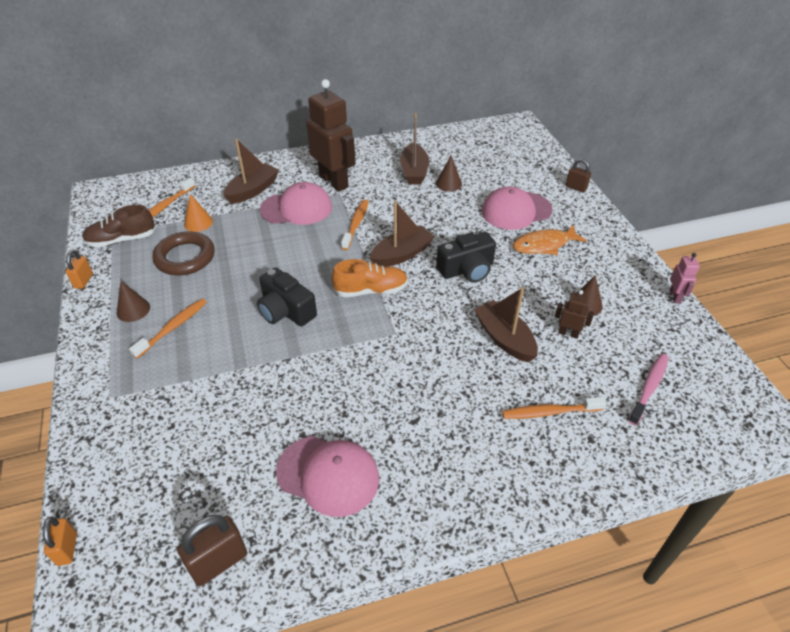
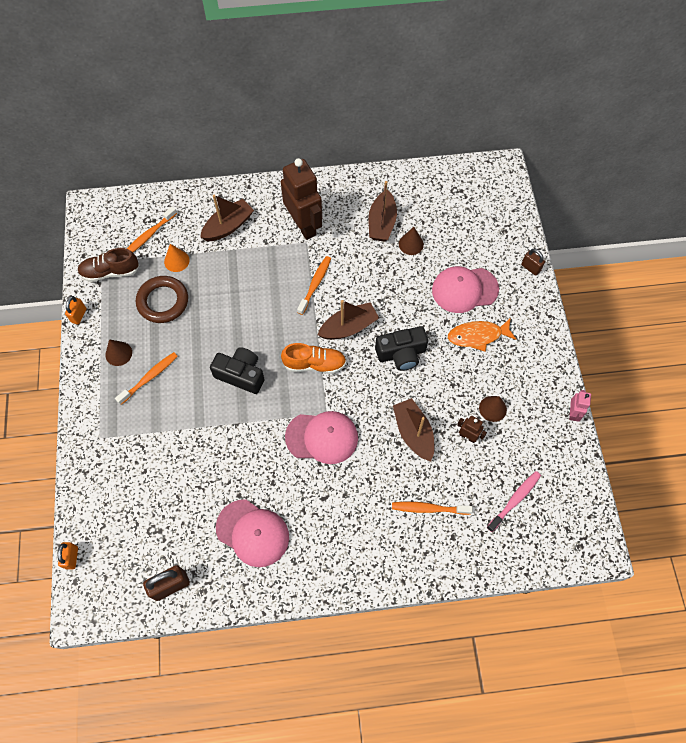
camera: 10 degrees right, 20 degrees up
black camera [257,267,317,327] -> black camera turned 150 degrees clockwise [210,347,265,394]
pink cap [260,182,332,225] -> pink cap moved to [285,411,358,464]

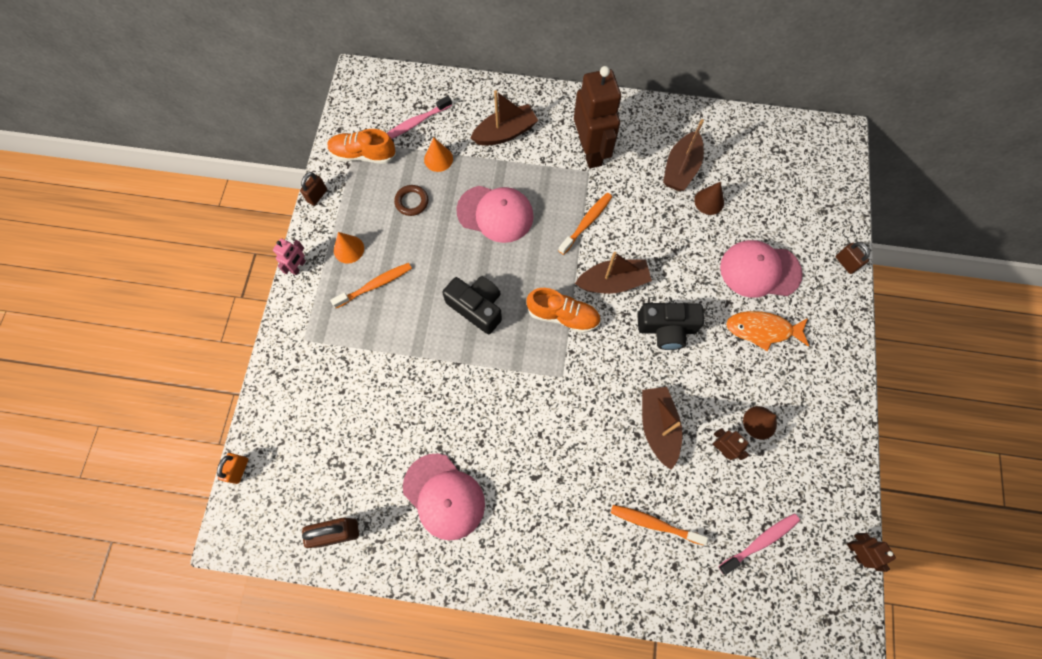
camera: 15 degrees right, 5 degrees up
orange padlock [65,296,87,325] -> brown padlock [300,172,327,206]
brown shoe [78,248,139,282] -> orange shoe [327,129,396,164]
brown cone [105,339,132,366] -> orange cone [334,232,364,264]
orange toothbrush [127,207,177,252] -> pink toothbrush [387,96,452,139]
brown ring [136,276,188,323] -> brown ring [394,185,428,216], size x0.57
pink cap [285,411,358,464] -> pink cap moved to [456,186,534,243]
pink robot [569,390,591,422] -> pink robot moved to [273,238,306,275]
none -> brown robot [847,533,896,572]

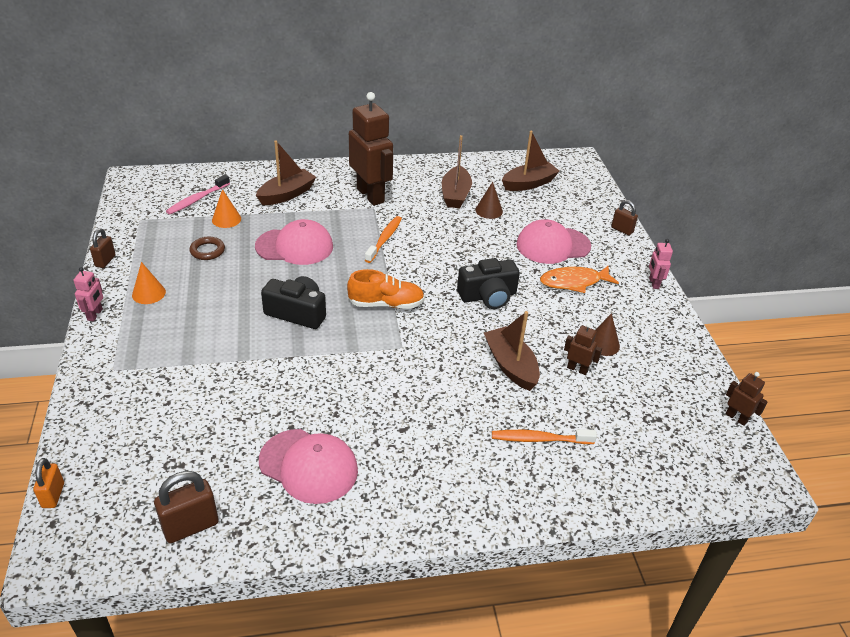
camera: 20 degrees left, 30 degrees down
orange shoe [327,129,396,164] -> none
orange toothbrush [330,263,412,308] -> none
brown boat [575,252,652,294] -> brown boat moved to [502,131,560,191]
pink toothbrush [718,513,800,574] -> none
none -> pink robot [649,239,673,289]

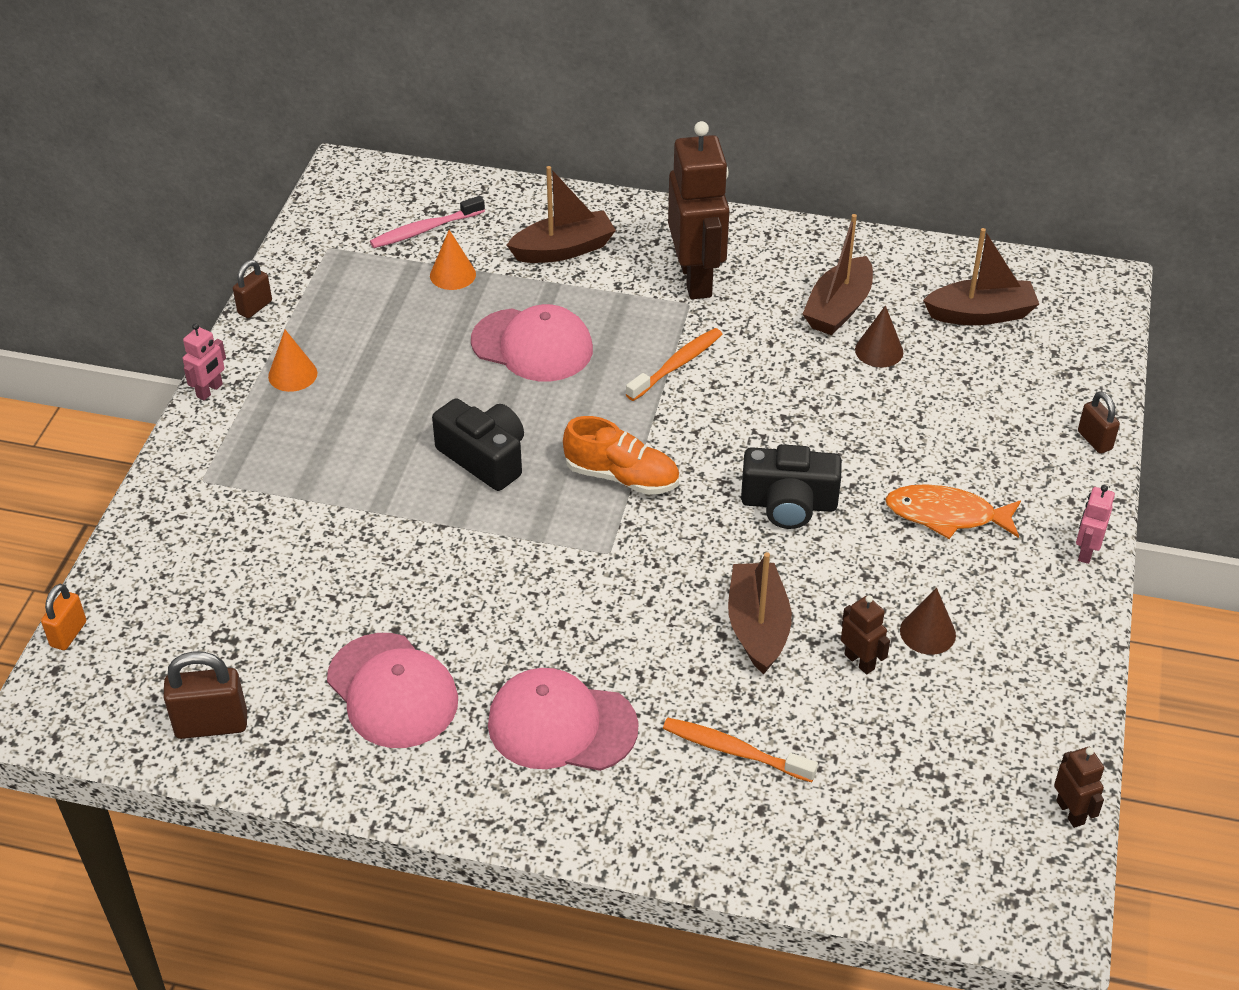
camera: 25 degrees right, 5 degrees up
brown ring [189,237,225,260] -> none
pink cap [516,219,591,264] -> pink cap moved to [488,668,638,771]

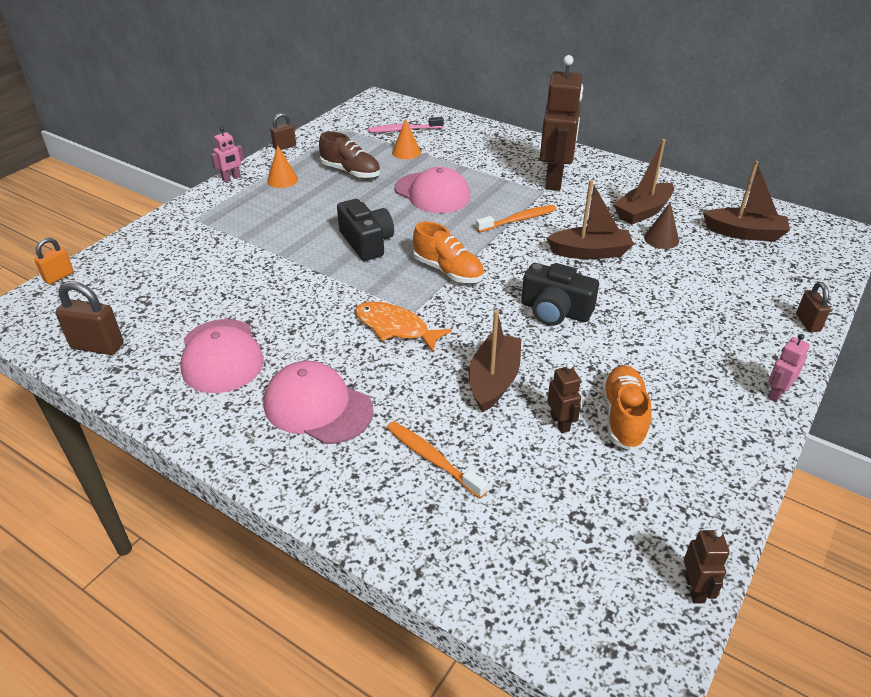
camera: 20 degrees right, 5 degrees down
brown boat [507,166,616,263] -> brown boat moved to [546,180,634,259]
orange fish [885,484,1021,539] -> orange fish moved to [355,301,452,352]
brown cone [900,588,956,655] -> orange shoe [602,365,651,451]
none -> brown shoe [319,131,380,178]

